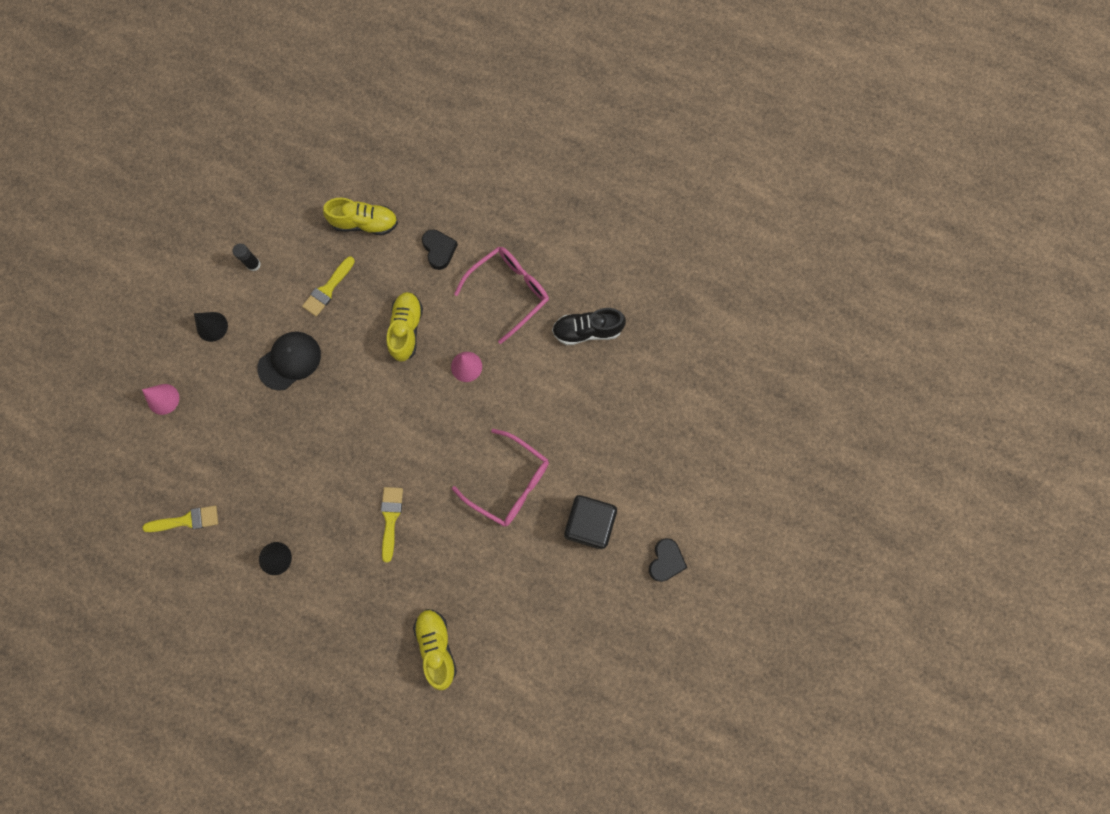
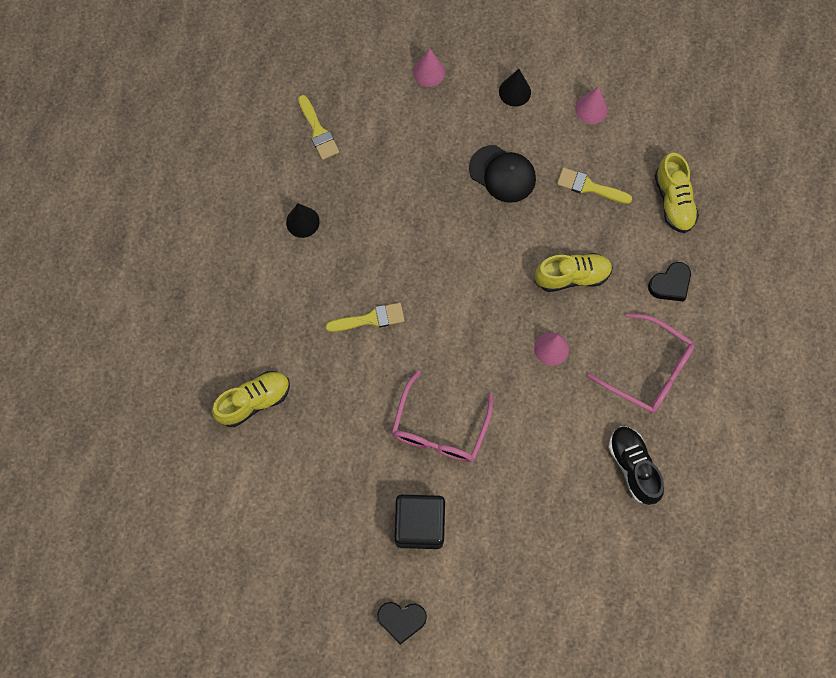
camera: 75 degrees right, 5 degrees down
black glue stick [232,244,261,271] -> pink cone [575,86,608,124]

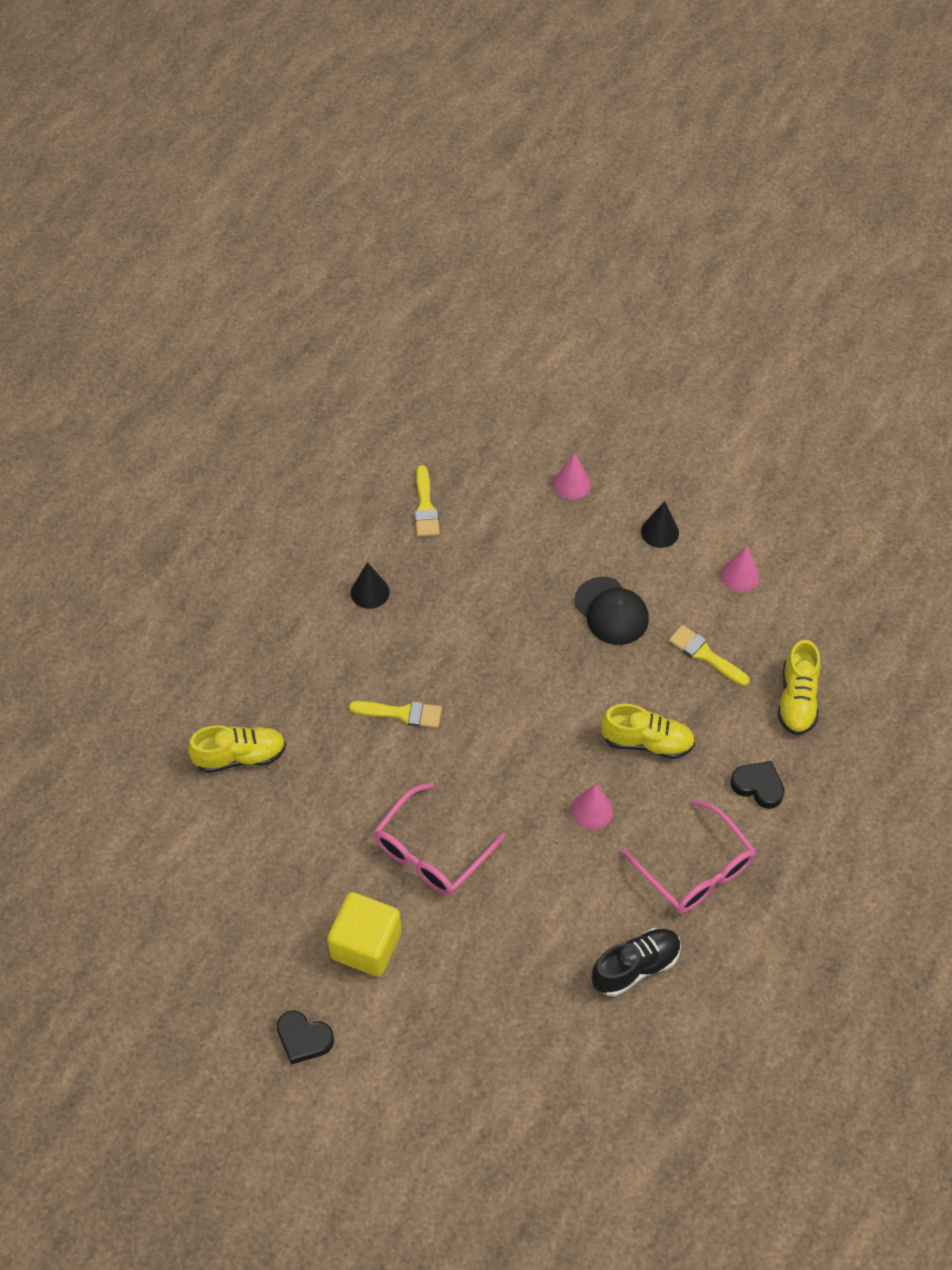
camera: 20 degrees right, 15 degrees down
black cube [394,494,445,549] -> yellow cube [327,892,402,977]
black shoe [608,426,664,505] -> black shoe turned 60 degrees clockwise [592,928,681,997]
black heart [648,262,691,302] -> black heart turned 135 degrees counterclockwise [730,761,784,809]

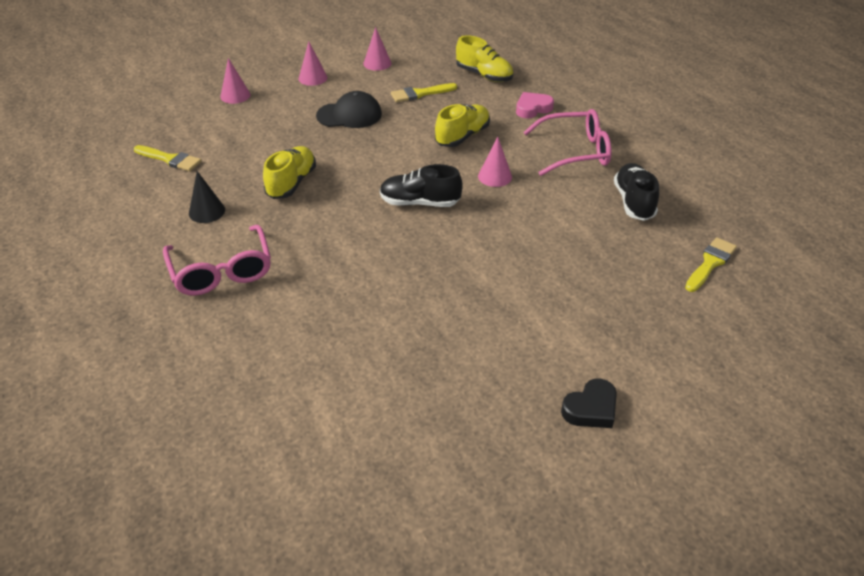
camera: 60 degrees left, 15 degrees down
yellow shoe [188,725,286,773] -> yellow shoe moved to [263,146,316,199]
yellow cube [327,892,402,977] -> none
yellow brush [349,701,442,728] -> yellow brush moved to [685,237,737,292]
pink glasses [373,782,505,895] -> pink glasses moved to [163,225,271,296]
black cone [641,501,679,548] -> pink cone [298,41,328,86]
black heart [730,761,784,809] -> pink heart [516,92,554,118]
none -> black shoe [380,164,463,207]

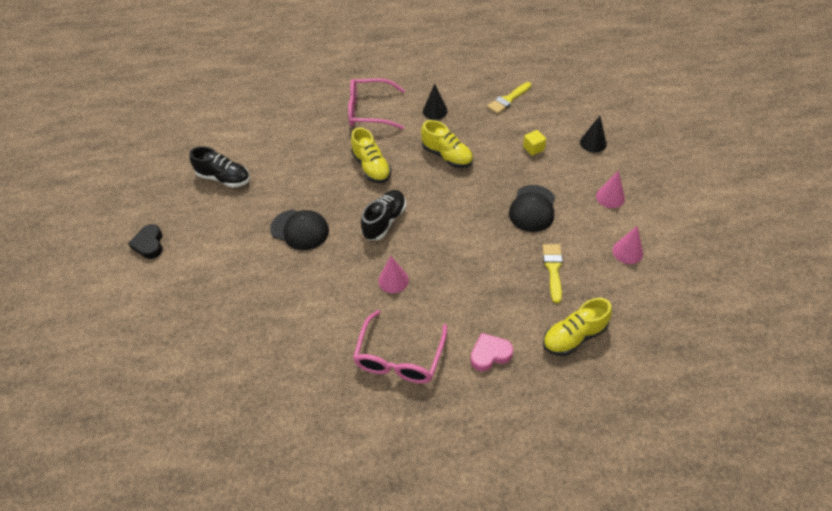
camera: 115 degrees right, 10 degrees up
pink cone [220,58,251,104] -> black cone [580,116,607,153]
yellow shoe [435,104,490,147] -> yellow shoe moved to [351,127,392,183]
pink heart [516,92,554,118] -> pink heart turned 105 degrees counterclockwise [470,333,513,371]
black shoe [614,163,659,221] -> black shoe moved to [189,146,250,188]
yellow brush [685,237,737,292] -> none
none -> black cap [270,210,329,250]
none -> yellow cube [523,130,546,156]

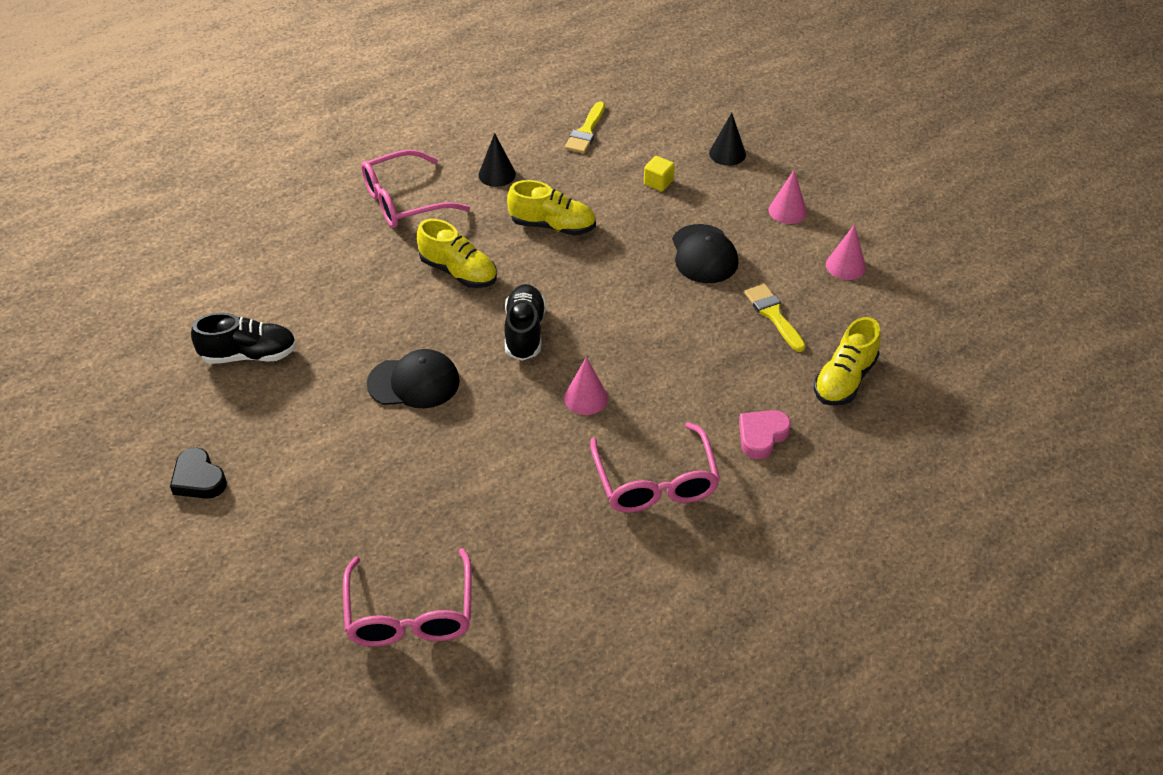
camera: 30 degrees left, 5 degrees down
none -> pink glasses [343,548,472,647]

